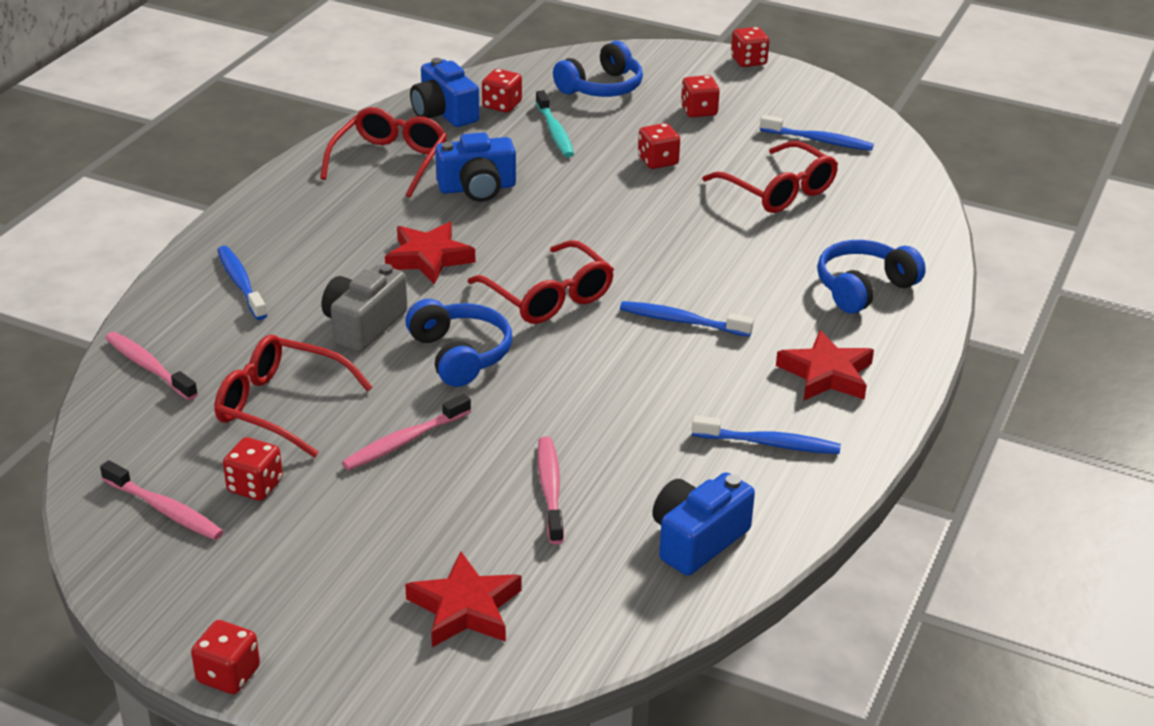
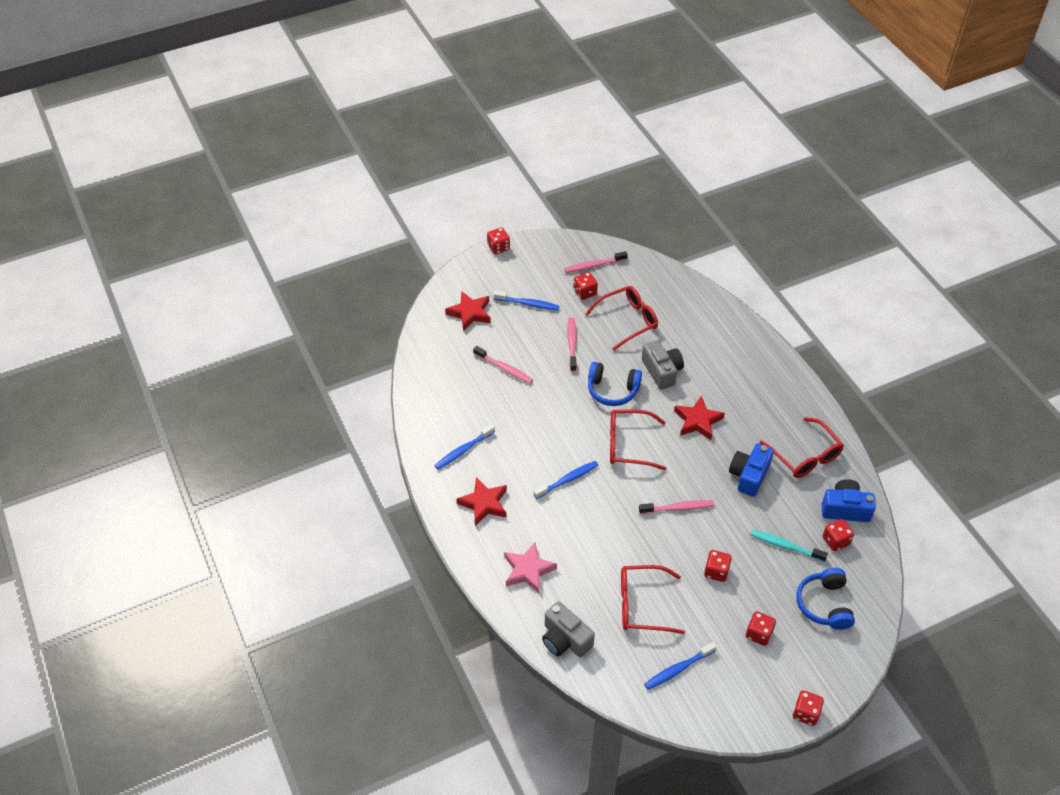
camera: 130 degrees right, 15 degrees up
pink toothbrush [105,332,198,400] -> pink toothbrush moved to [639,500,714,514]
blue toothbrush [217,246,267,320] -> blue toothbrush moved to [494,291,559,310]
blue camera [652,472,755,576] -> none
blue headphones [817,240,926,314] -> pink star [504,542,557,594]
none -> grey camera [542,601,595,657]

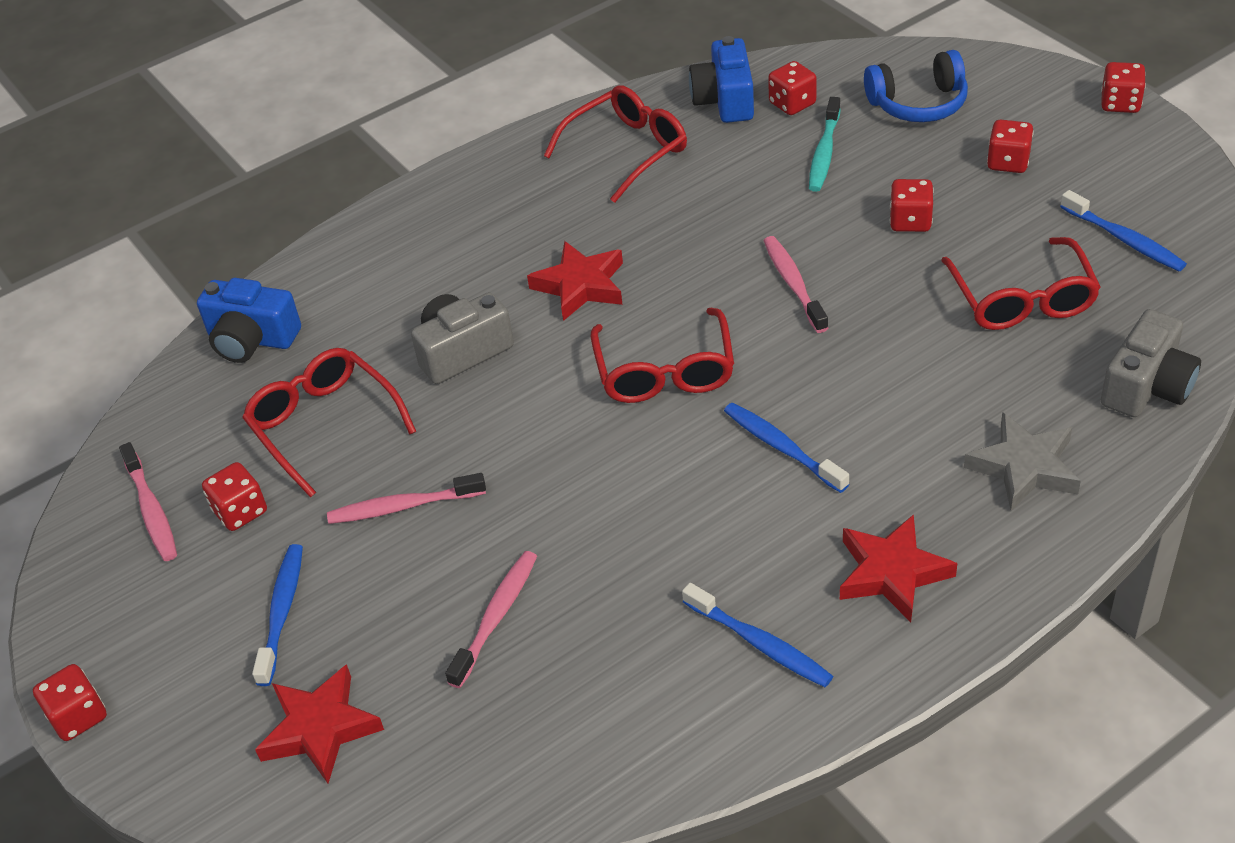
camera: 95 degrees left, 5 degrees down
pink star [504,542,557,594] -> grey star [964,412,1081,511]
blue headphones [588,362,642,406] -> none
blue camera [729,443,774,497] -> blue camera moved to [197,278,301,363]

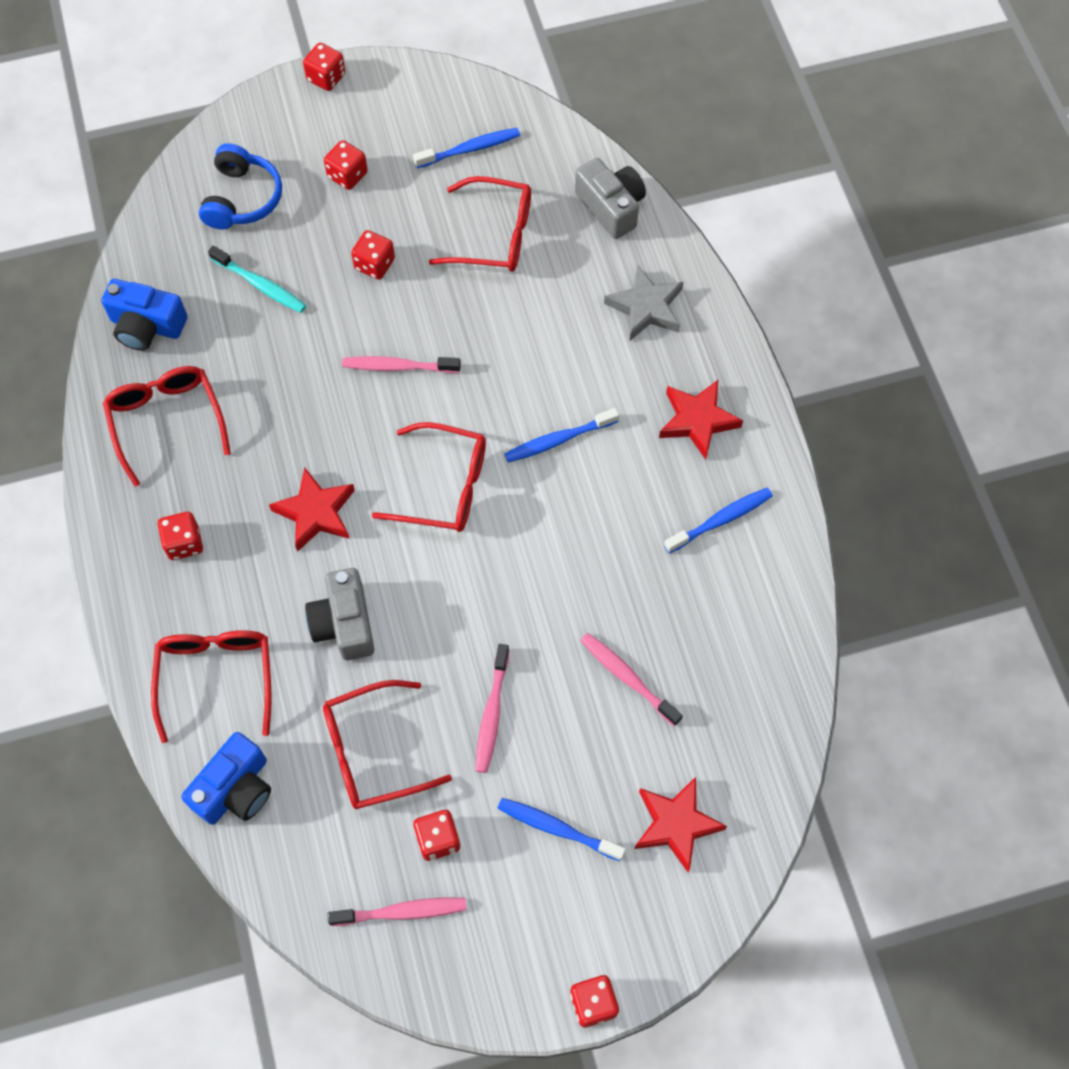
camera: 75 degrees left, 20 degrees up
red dice [768,61,817,115] -> red dice moved to [157,512,203,560]
none -> red glasses [151,630,271,743]

